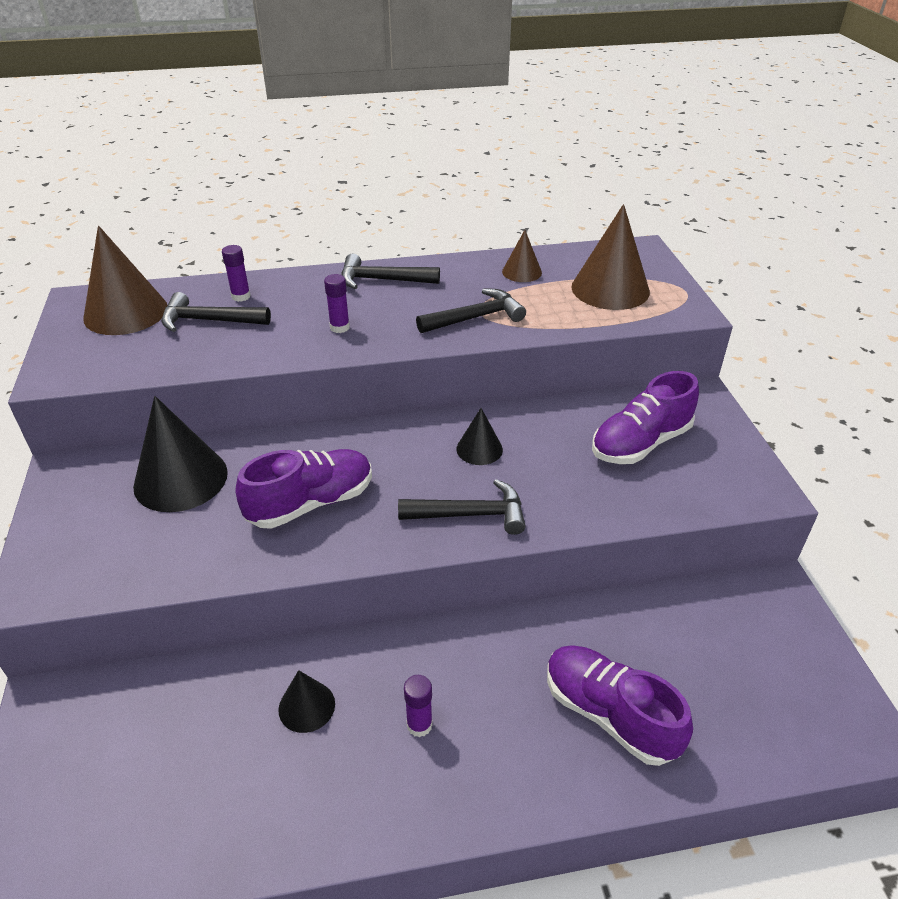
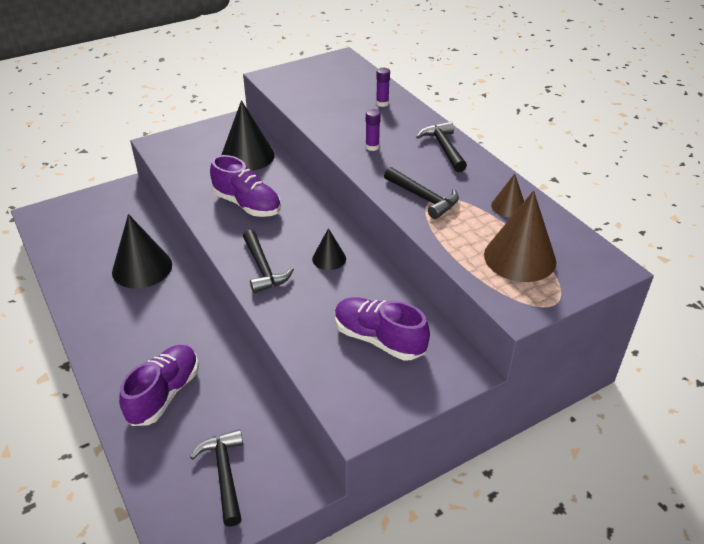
camera: 70 degrees right, 0 degrees up
brown cone [83,226,168,335] -> none
black hammer [161,292,271,332] -> black hammer moved to [190,429,243,527]
black cone [278,670,335,733] -> black cone [112,214,172,289], size x1.89
purple glue stick [404,675,433,737] -> none

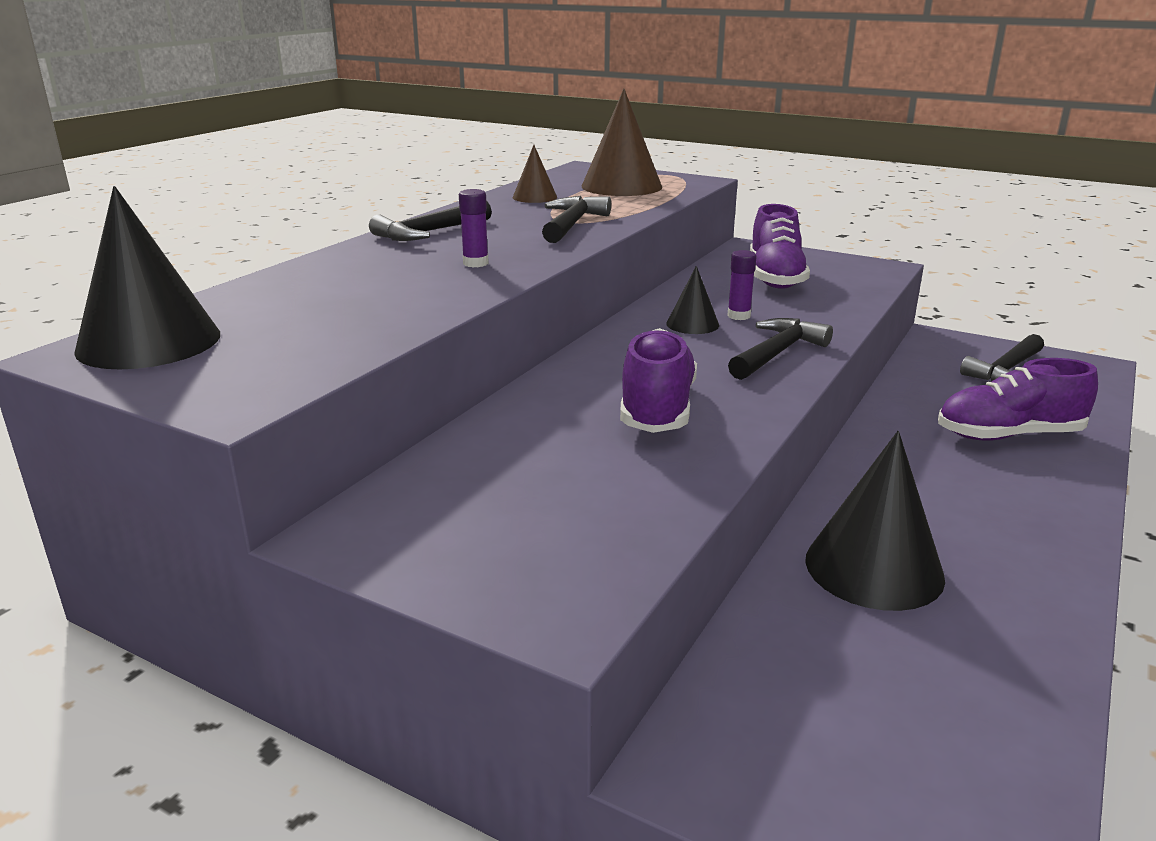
camera: 120 degrees left, 15 degrees down
black cone [221,100,275,171] -> black cone moved to [74,186,220,369]
purple glue stick [376,68,390,107] -> purple glue stick moved to [727,250,757,320]

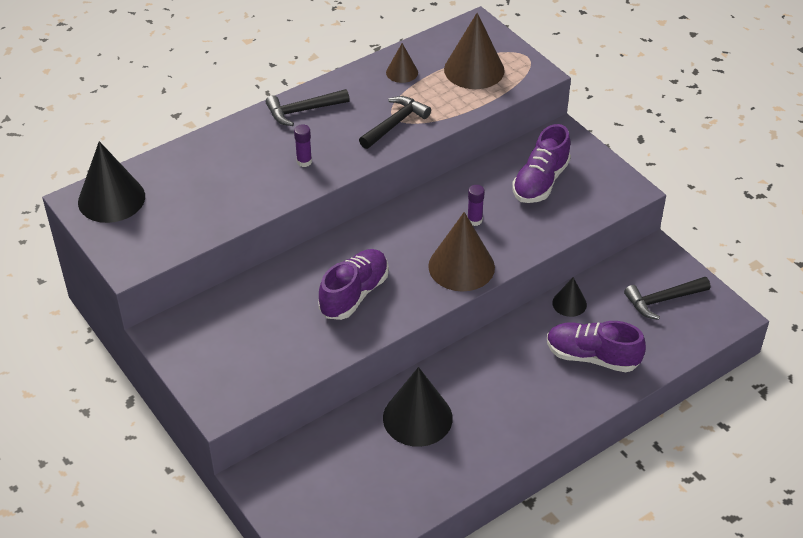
camera: 25 degrees right, 20 degrees up
black cone [666,266,719,334] -> black cone moved to [552,277,587,317]
black hammer [728,318,833,380] -> brown cone [428,212,495,291]

